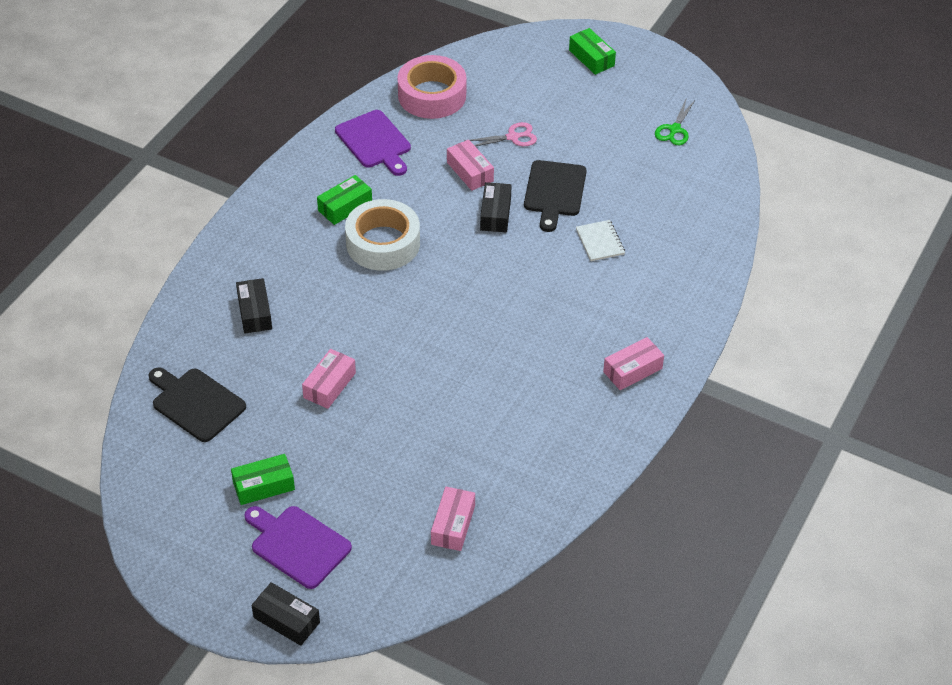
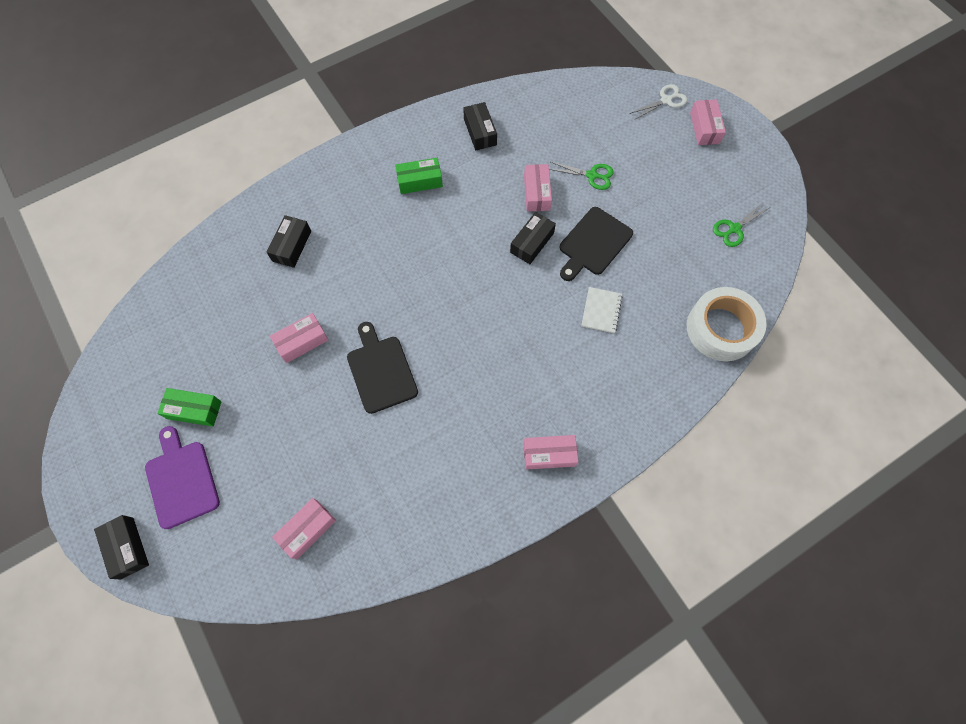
camera: 30 degrees right, 20 degrees up
black cutting board [149,367,246,442] -> black cutting board moved to [347,322,418,414]
purple cutting board [335,110,411,176] -> black box [463,102,497,150]
white tape [345,199,420,271] -> white tape moved to [687,287,767,362]
pink tape [397,55,466,119] -> none
pink scissors [464,122,537,146] -> green scissors [549,162,614,190]
green box [569,28,616,75] -> pink box [690,99,726,145]
none -> white scissors [630,84,687,120]

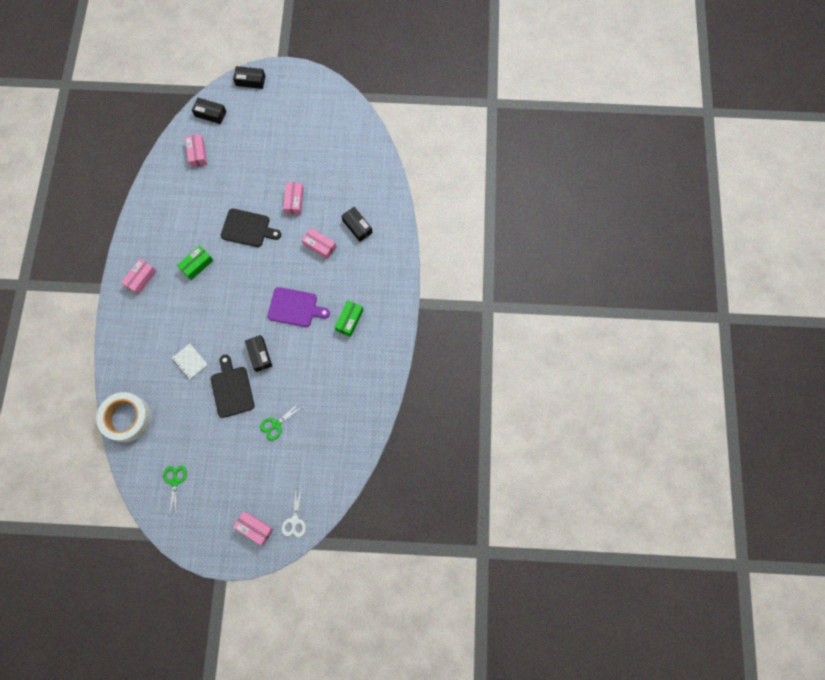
camera: 125 degrees right, 5 degrees up
purple cutting board [145,426,220,529] -> purple cutting board moved to [267,287,330,327]
green box [157,388,221,427] -> green box moved to [177,245,214,280]
black box [463,102,497,150] -> black box moved to [192,98,226,124]
pink box [524,164,552,212] -> pink box moved to [302,228,336,260]

